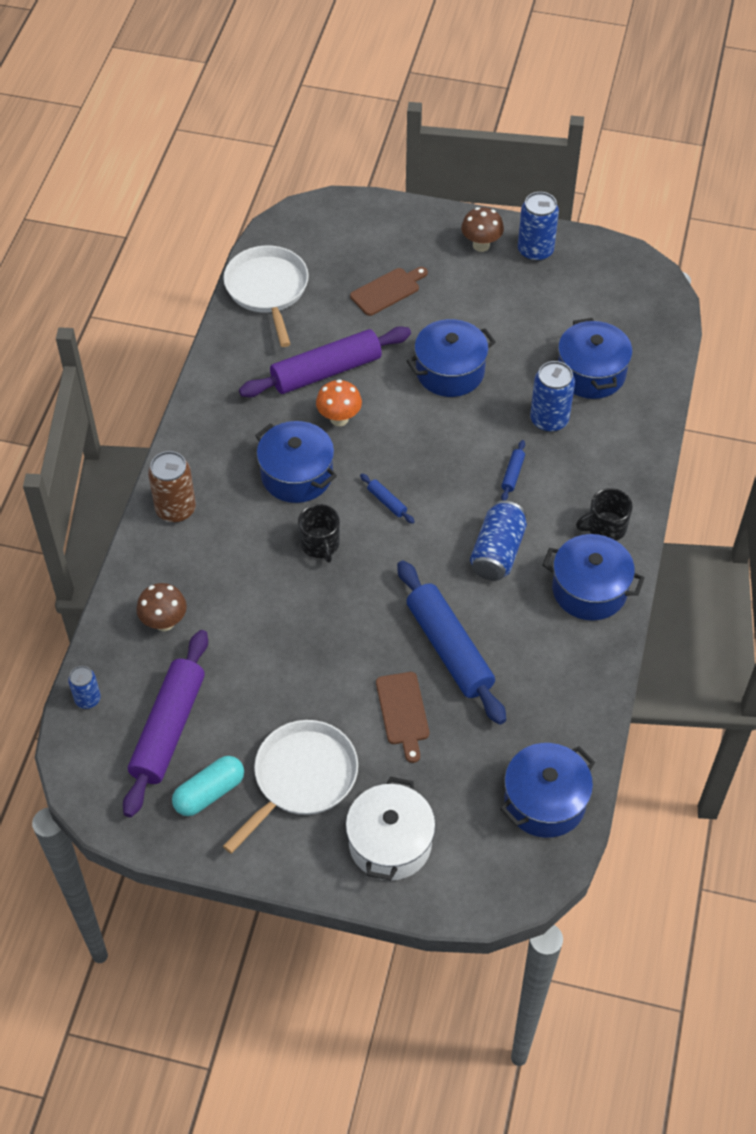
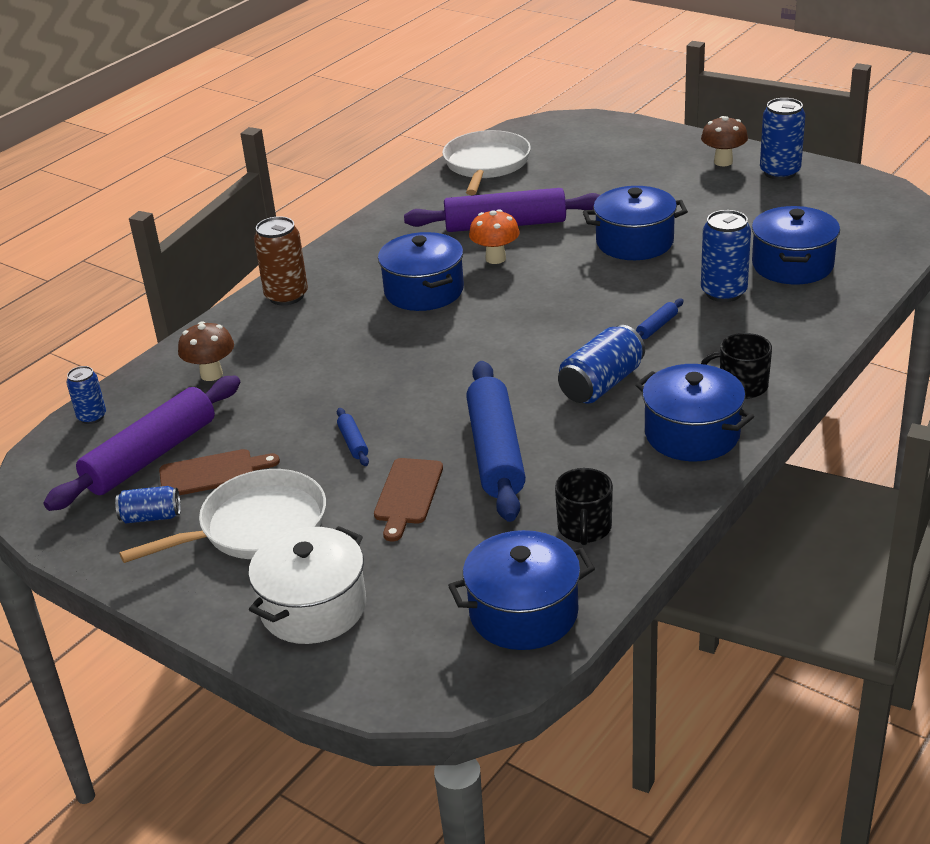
camera: 25 degrees right, 20 degrees down
turquoise capsule [172,756,244,816] -> blue can [115,486,181,523]
black mug [298,504,340,563] -> black mug moved to [555,468,613,545]
brown cutting board [350,267,428,316] -> brown cutting board moved to [159,449,280,495]
blue rolling pin [360,473,415,524] -> blue rolling pin moved to [337,408,369,466]

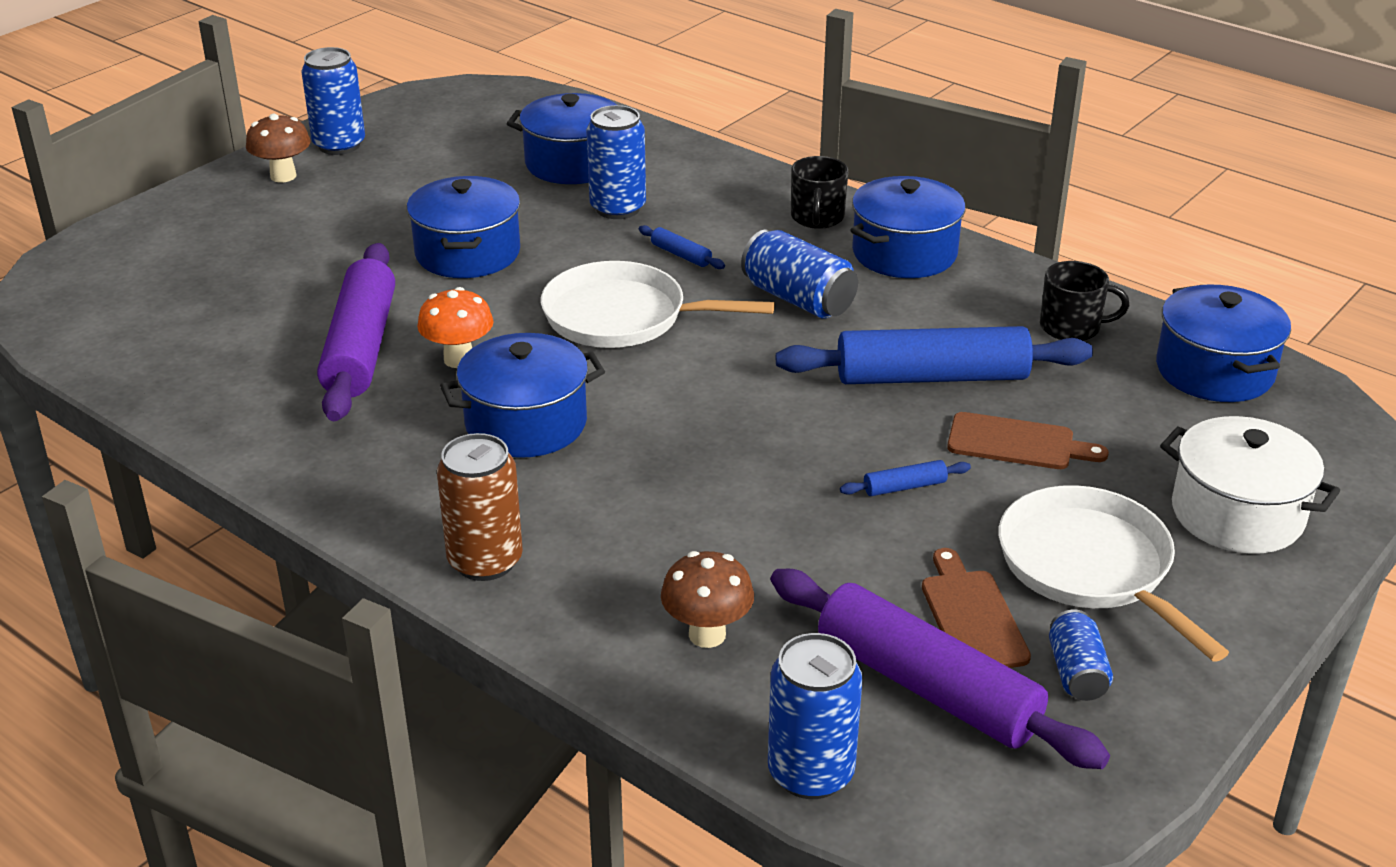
camera: 90 degrees left, 0 degrees up
blue can [66,366,106,424] -> blue can [768,633,862,799], size x1.66
white pan [442,130,531,195] -> white pan moved to [541,261,775,348]

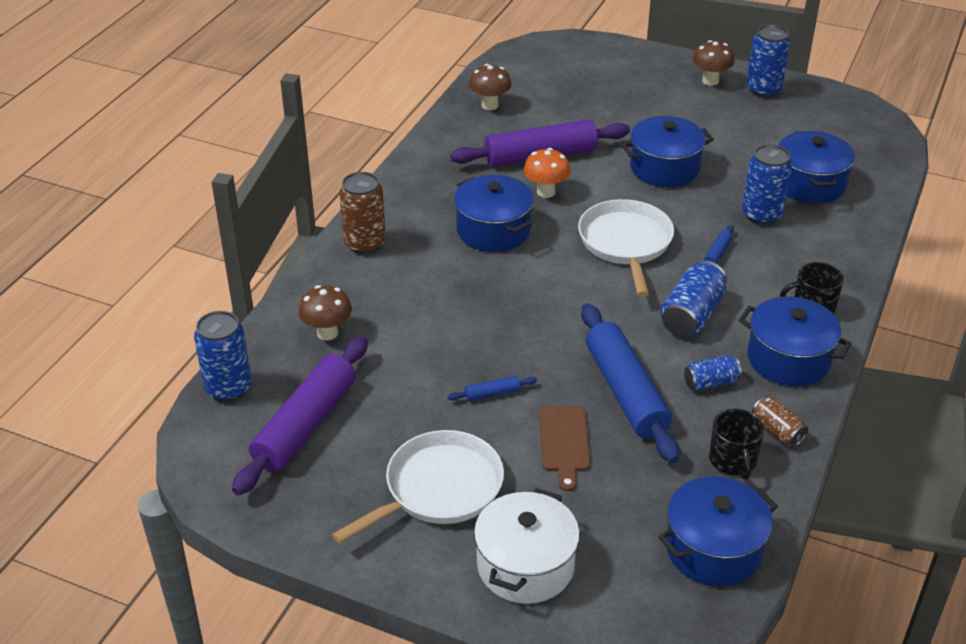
camera: 75 degrees right, 5 degrees up
blue rolling pin [840,460,971,496] -> blue rolling pin turned 75 degrees counterclockwise [448,376,537,401]
brown cutting board [922,548,1031,668] -> none
blue can [1049,609,1113,701] -> blue can moved to [684,355,742,391]
none -> brown mushroom [469,64,512,110]
none -> brown can [752,397,808,447]

